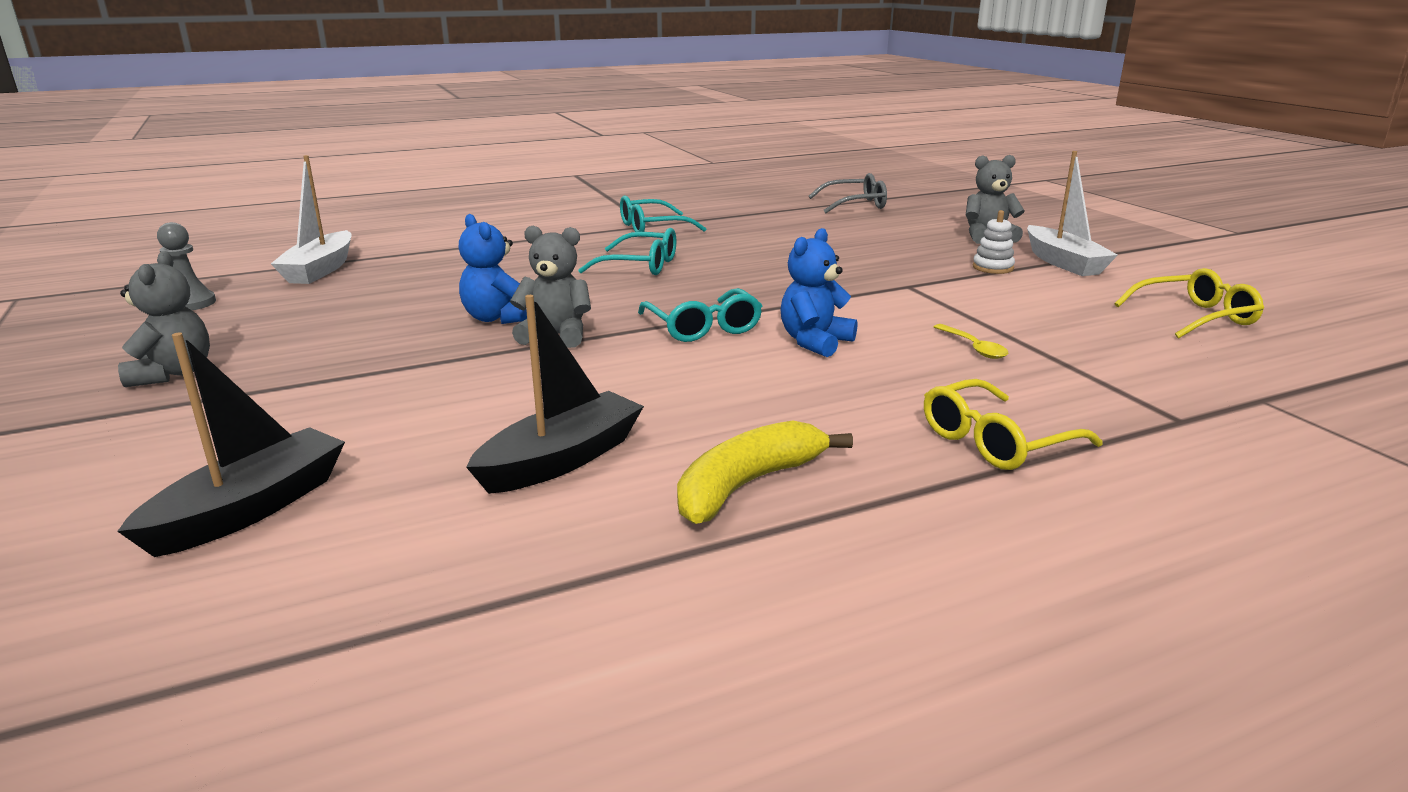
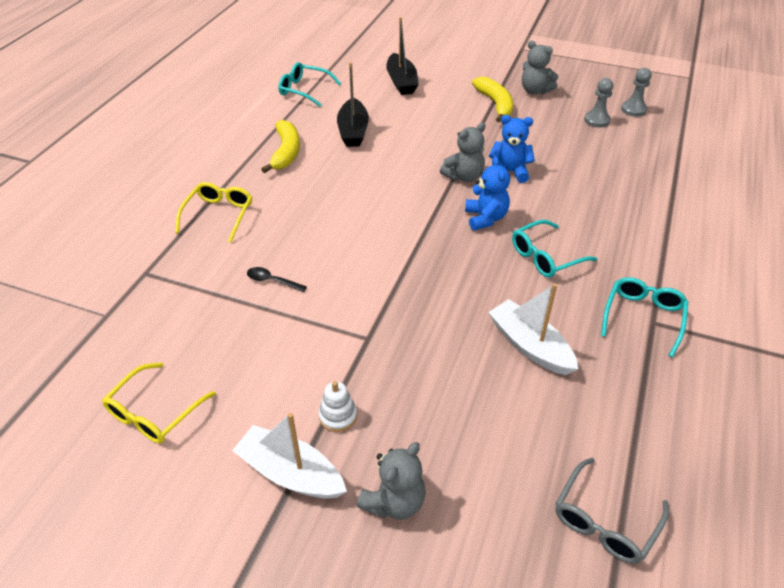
camera: 135 degrees right, 20 degrees up
white boat [271,155,352,284] -> white boat moved to [488,283,578,375]
turquoise glasses [638,288,762,342] -> turquoise glasses moved to [278,62,341,107]
blue teddy bear [780,228,857,357] -> blue teddy bear moved to [465,156,510,231]
yellow spoon [934,324,1008,359] -> black spoon [247,267,307,292]
none -> yellow banana [472,77,513,122]
none -> grey pawn [584,78,613,127]

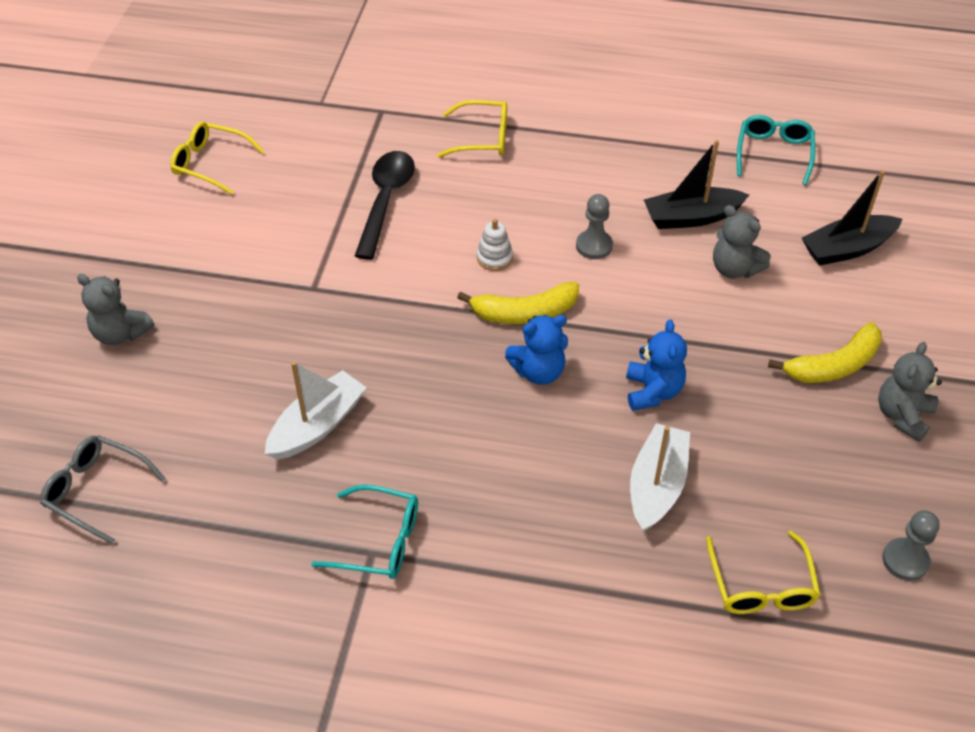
camera: 80 degrees right, 5 degrees up
white boat [232,413,347,499] -> white boat moved to [630,423,690,532]
black spoon [247,267,307,292] -> black spoon [355,151,415,260], size x2.12
yellow banana [261,120,300,173] -> yellow banana moved to [457,282,579,324]
white stacking toy [318,381,357,432] -> white stacking toy moved to [477,219,513,271]
grey teddy bear [440,123,486,182] -> grey teddy bear moved to [713,205,770,278]
turquoise glasses [512,220,597,278] -> none
grey pawn [584,78,613,127] -> grey pawn moved to [576,194,613,259]
none -> yellow glasses [706,531,821,614]

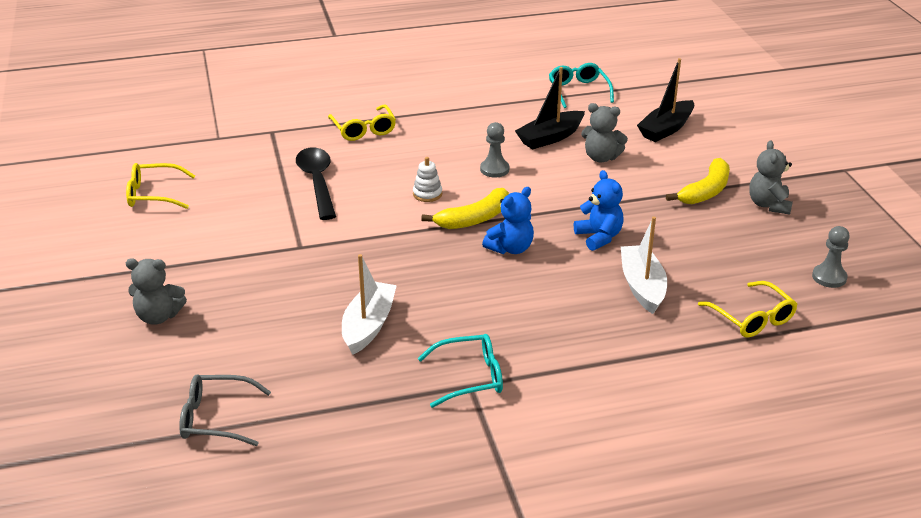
camera: 25 degrees left, 15 degrees down
yellow glasses [437,100,507,158] -> yellow glasses turned 90 degrees clockwise [328,104,396,141]

